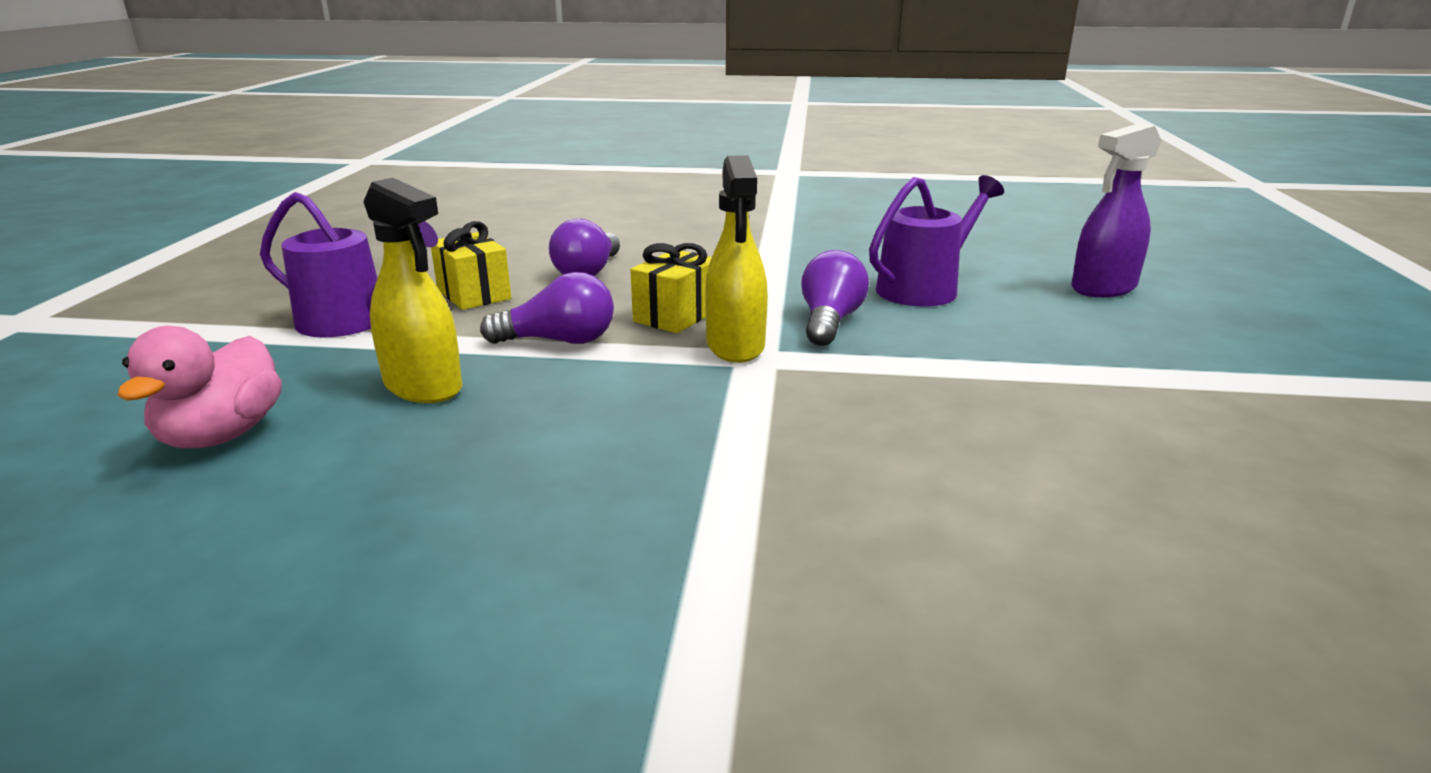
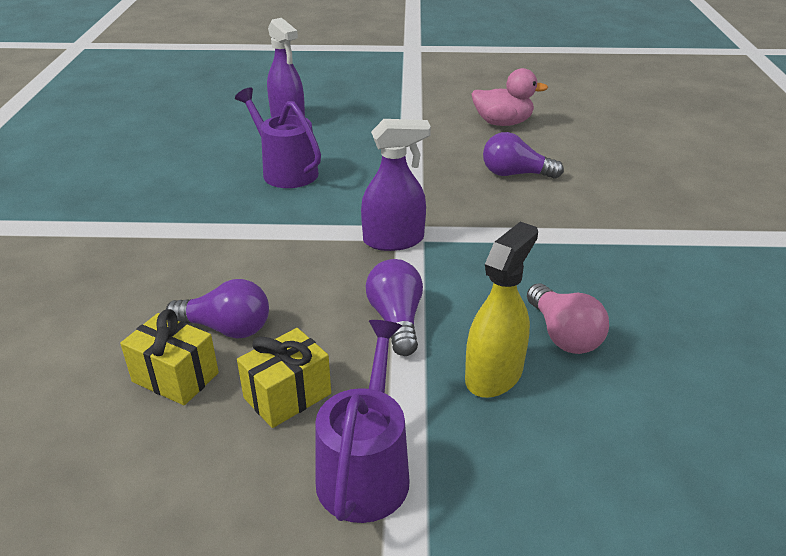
camera: 95 degrees left, 10 degrees up
pink duck [117,326,282,448] -> pink duck moved to [472,68,548,126]
yellow gift [630,243,712,333] -> yellow gift moved to [120,309,219,405]
yellow spray bottle [705,155,768,363] -> purple spray bottle [361,119,431,251]
purple light bulb [801,250,869,346] -> purple light bulb moved to [483,132,564,179]
none -> pink light bulb [527,284,609,354]

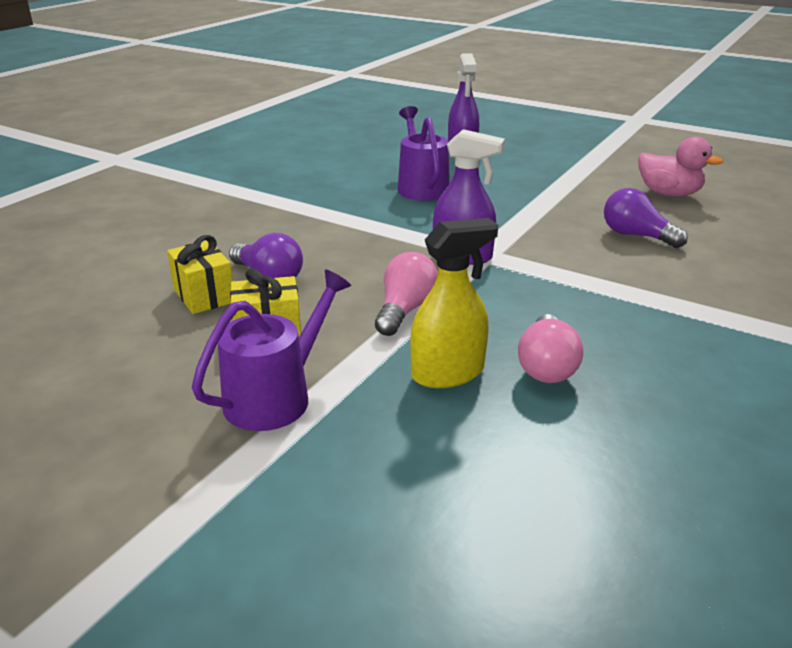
camera: 30 degrees right, 5 degrees down
purple light bulb [366,259,423,356] -> pink light bulb [375,252,438,336]

